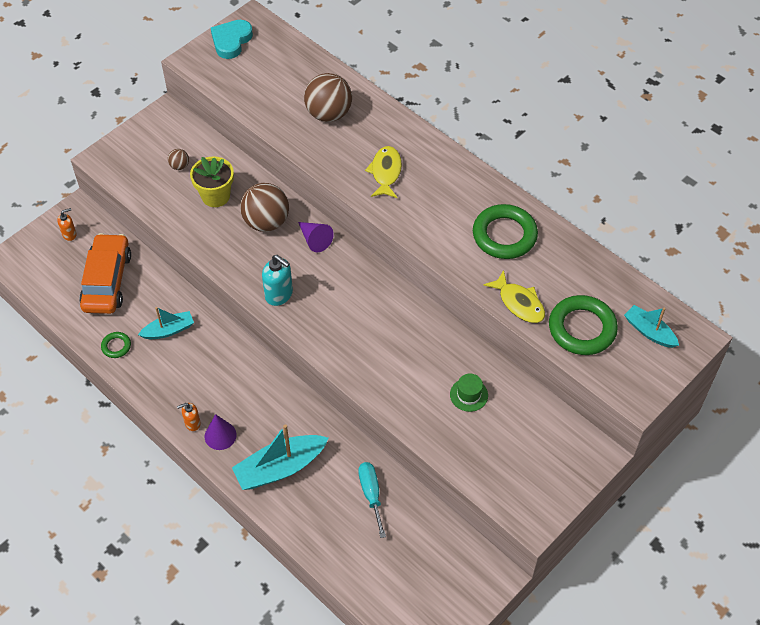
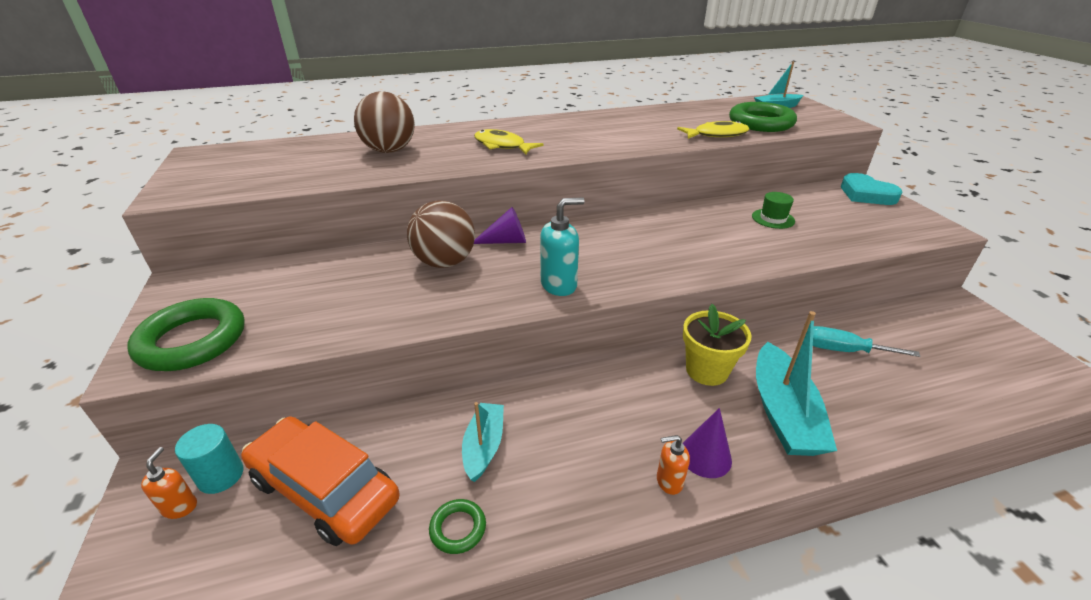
camera: 60 degrees left, 20 degrees down
brown ball [168,149,189,170] -> none
orange soap dispenser [177,403,201,431] -> orange soap dispenser turned 75 degrees clockwise [657,435,690,495]
yellow flower pot [190,156,234,207] -> yellow flower pot moved to [683,304,752,386]
turquoise heart [211,20,253,59] -> turquoise heart moved to [841,173,902,205]
green ring [473,204,538,259] -> green ring moved to [127,298,245,371]
none -> turquoise cylinder [175,424,243,494]

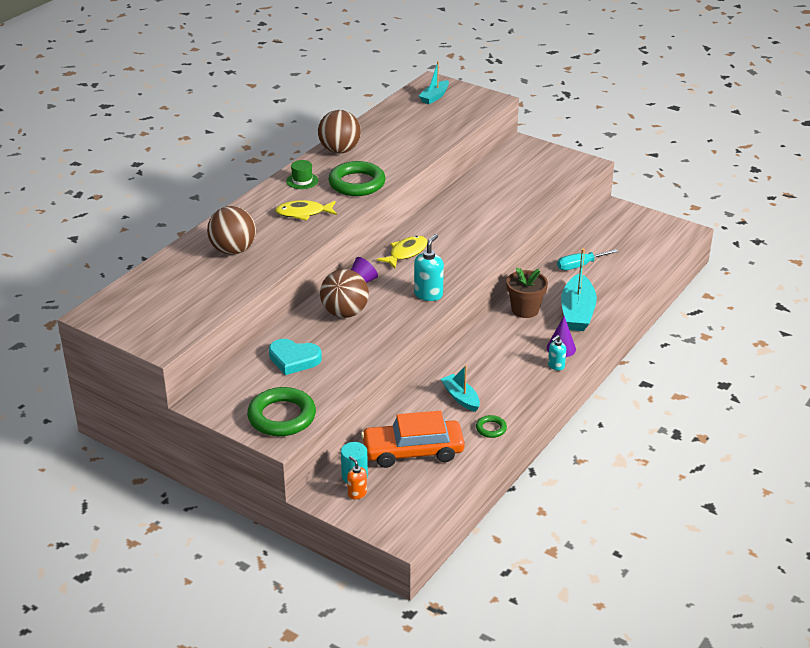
camera: 40 degrees left, 0 degrees up
orange soap dispenser [657,435,690,495] -> turquoise soap dispenser [548,335,566,371]
yellow fish [677,121,749,139] -> yellow fish moved to [377,236,428,268]
yellow flower pot [683,304,752,386] -> brown flower pot [506,268,548,318]
green ring [729,102,797,132] -> green ring moved to [328,161,386,196]
green hat [752,192,795,229] -> green hat moved to [286,160,318,189]
turquoise boat [756,311,837,456] -> turquoise boat turned 45 degrees clockwise [561,248,597,331]
turquoise heart [841,173,902,205] -> turquoise heart moved to [269,339,322,375]
none -> brown ball [318,110,361,154]

